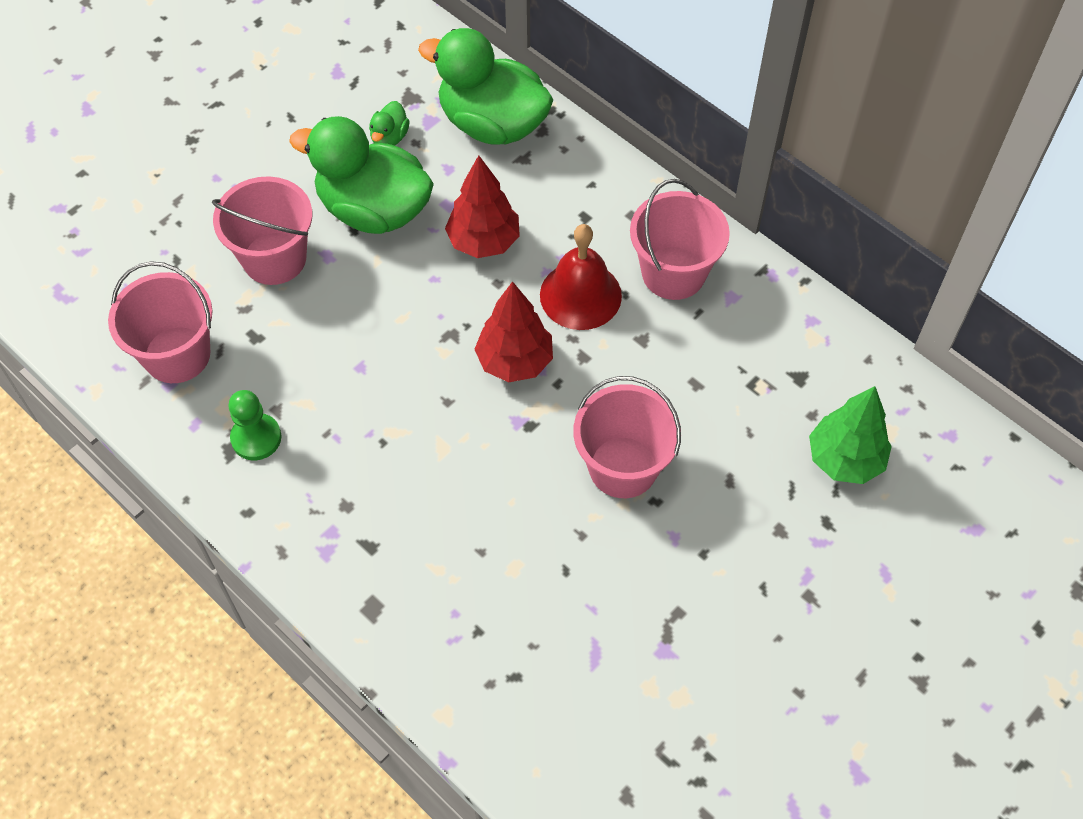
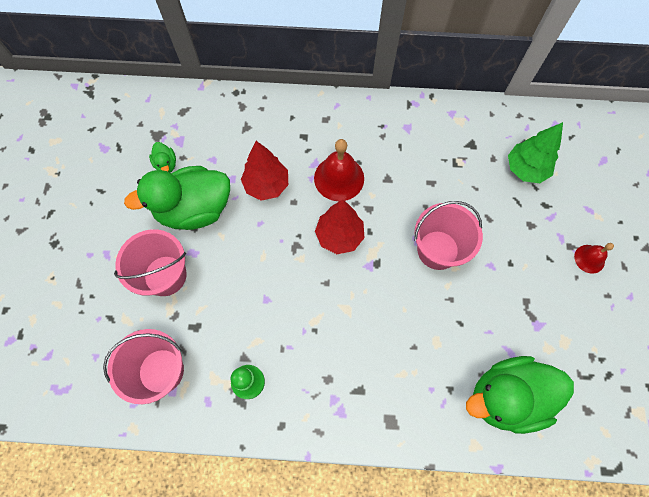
camera: 40 degrees left, 10 degrees up
green duck [418,28,553,145] -> green duck moved to [466,356,574,434]
pink bucket [630,179,730,300] -> none
none -> red bell [574,243,614,274]

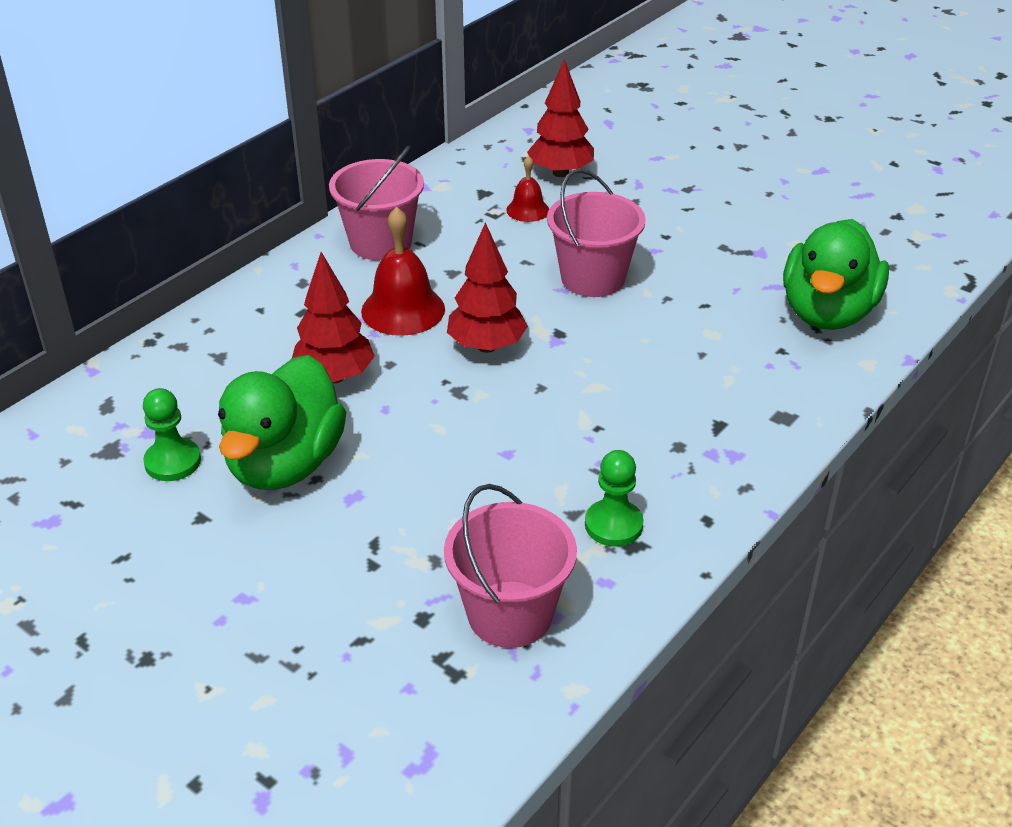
camera: 55 degrees left, 30 degrees down
pink bucket [114,229,187,296] -> pink bucket moved to [329,146,424,260]
green duck [149,142,176,173] -> green pawn [143,388,201,481]
green tree [508,122,563,183] -> red tree [527,59,594,177]
red bell [574,243,614,274] -> red bell moved to [506,155,549,222]

